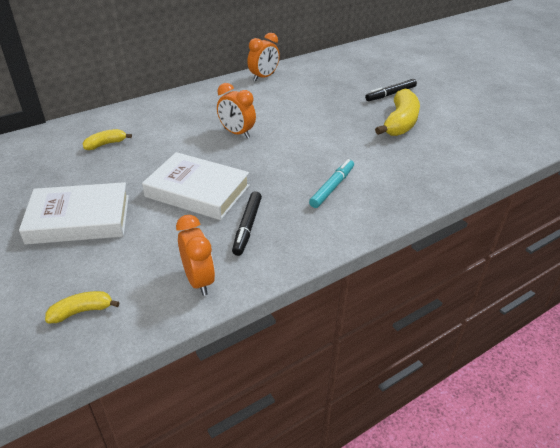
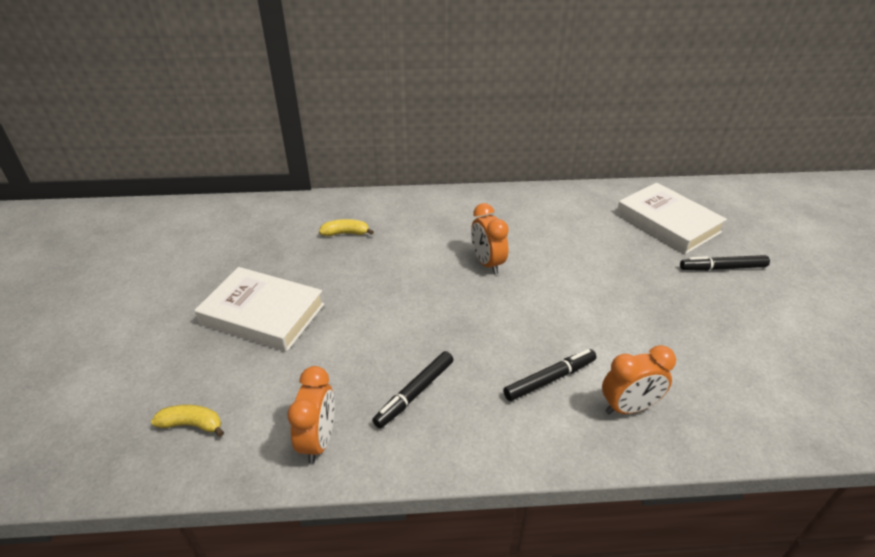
camera: 30 degrees right, 0 degrees up
white book [142,152,250,220] -> white book moved to [616,183,727,254]
orange clock [247,33,280,81] -> orange clock moved to [602,345,676,414]
turquoise marker [309,159,354,208] -> black marker [503,349,597,401]
yellow banana [375,89,420,136] -> none

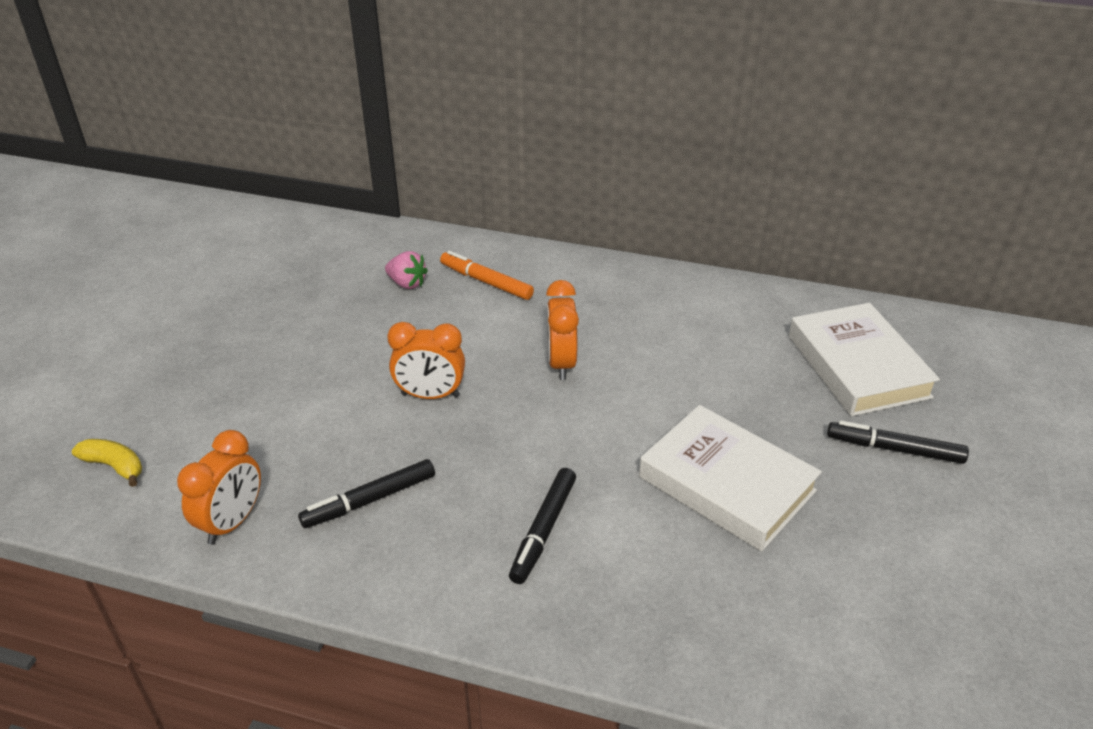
camera: 20 degrees right, 0 degrees up
white book [194,267,324,352] -> white book moved to [639,405,822,551]
yellow banana [319,219,374,236] -> pink strawberry [385,251,428,289]
black marker [503,349,597,401] -> black marker turned 120 degrees clockwise [509,468,576,584]
orange clock [602,345,676,414] -> orange clock moved to [387,322,465,399]
none -> orange marker [440,251,534,300]

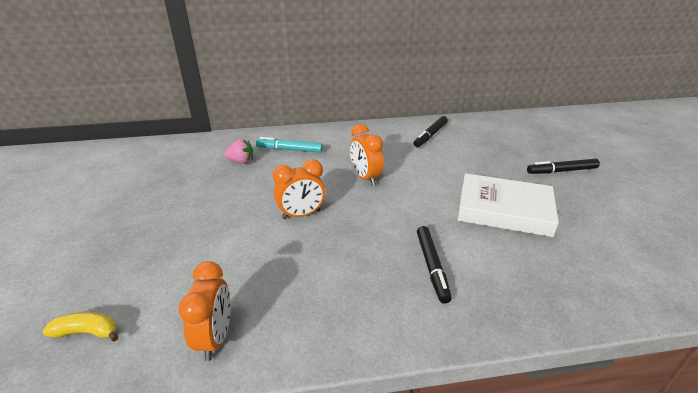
camera: 25 degrees left, 5 degrees down
black marker [298,459,435,528] -> black marker moved to [414,116,448,147]
orange marker [440,251,534,300] -> turquoise marker [255,137,323,153]
white book [789,303,940,416] -> none

